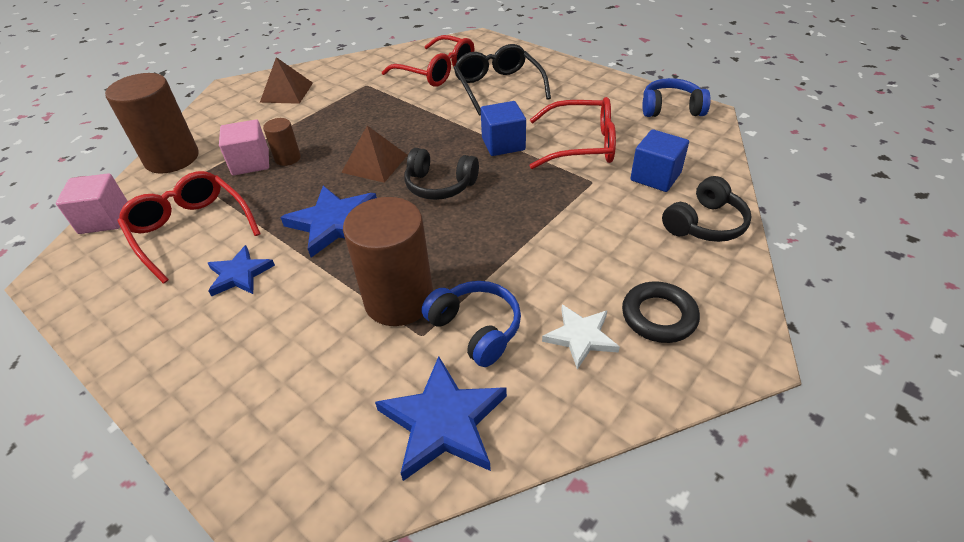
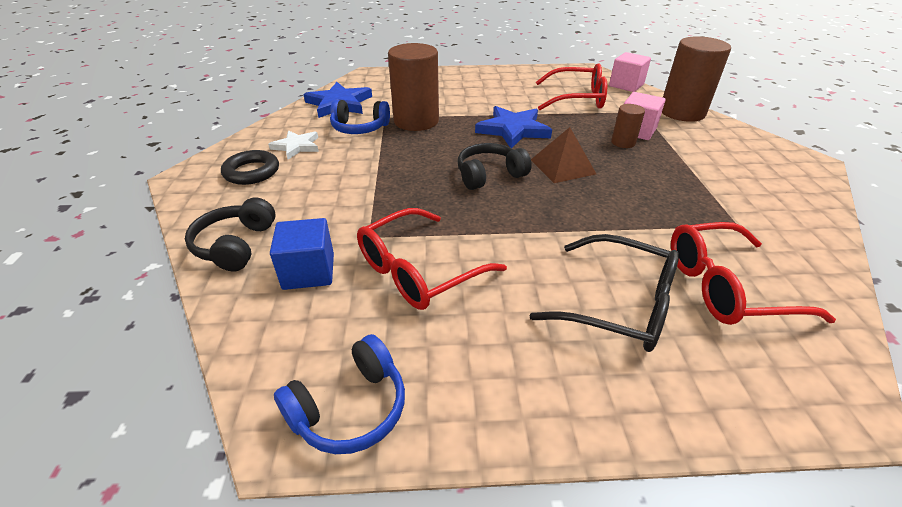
camera: 135 degrees right, 5 degrees down
blue star [208,245,275,297] -> none
brown pyramid [260,57,313,104] -> none
blue cube [481,101,526,156] -> none

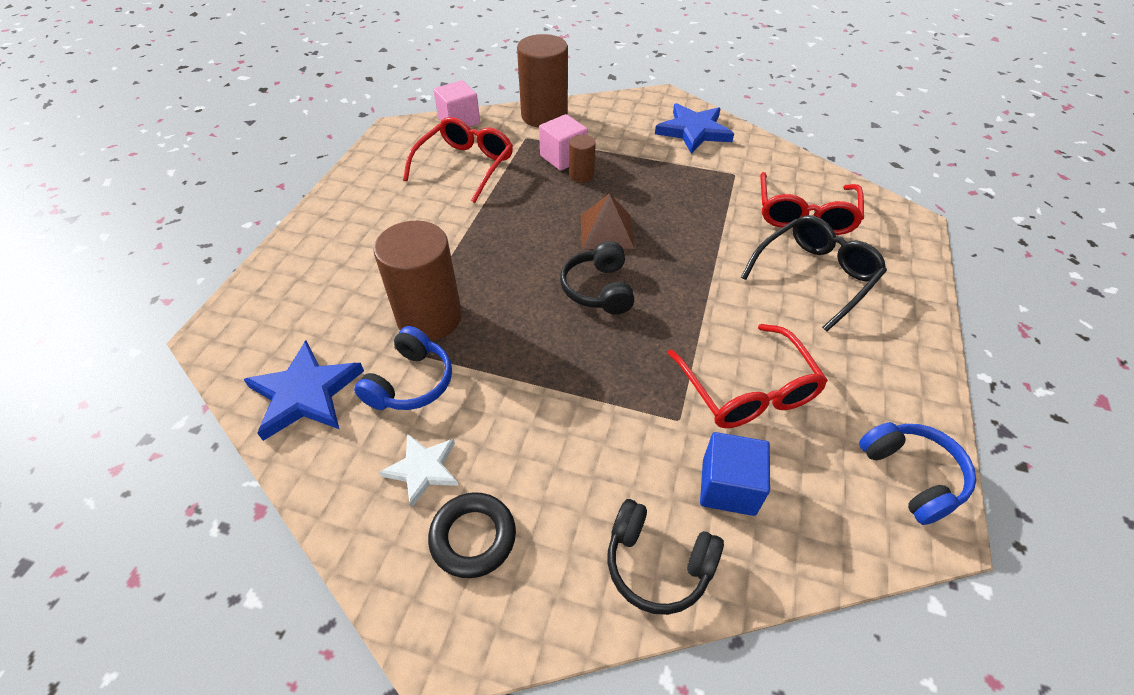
camera: 70 degrees left, 10 degrees up
blue star [475,106,552,148] -> blue star moved to [655,103,734,154]

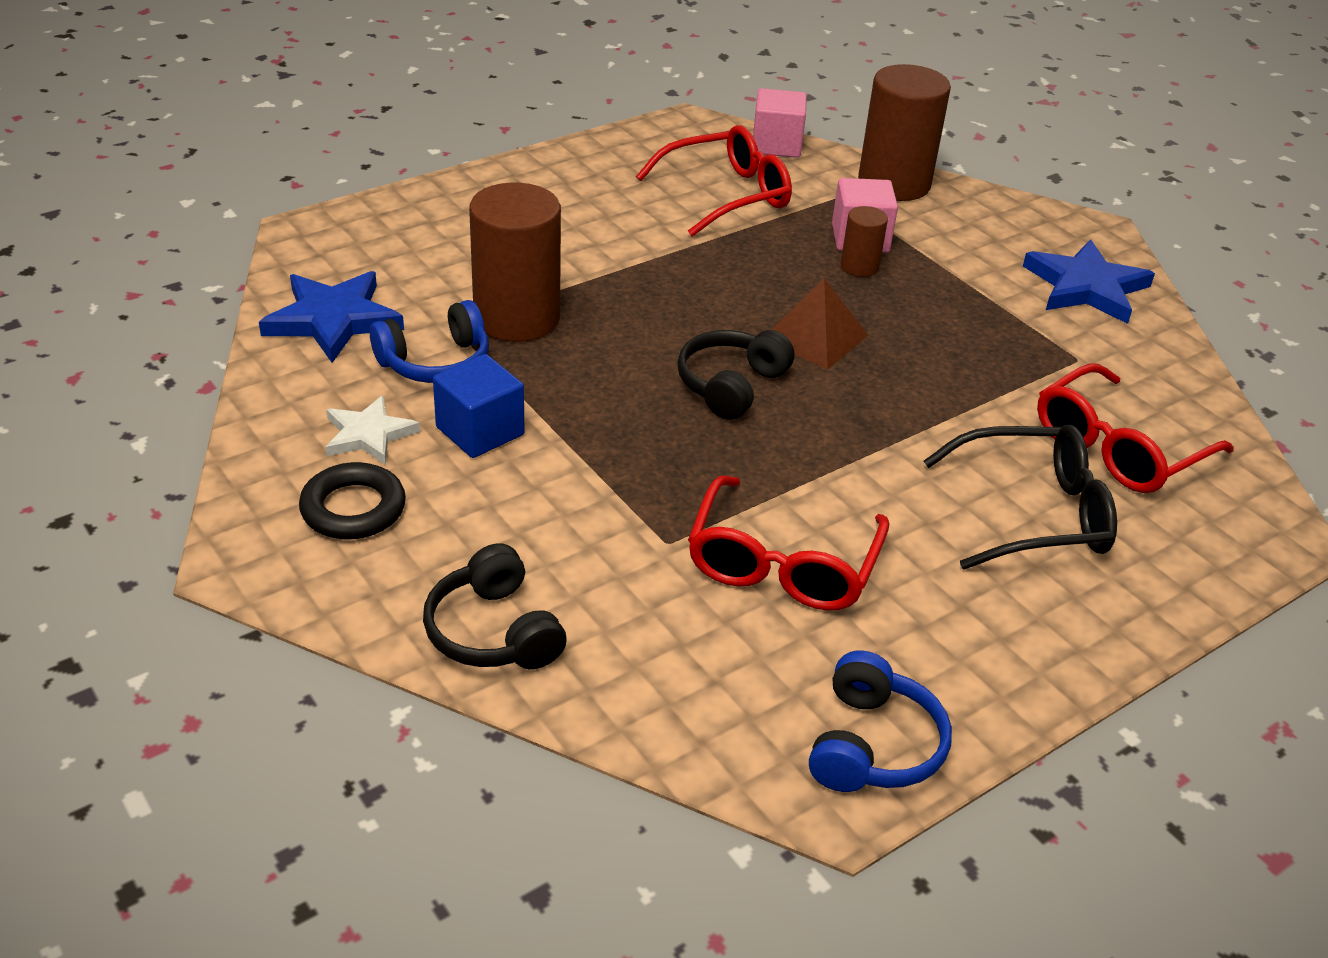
camera: 35 degrees right, 10 degrees down
blue cube [700,432,770,516] -> blue cube moved to [433,354,524,458]

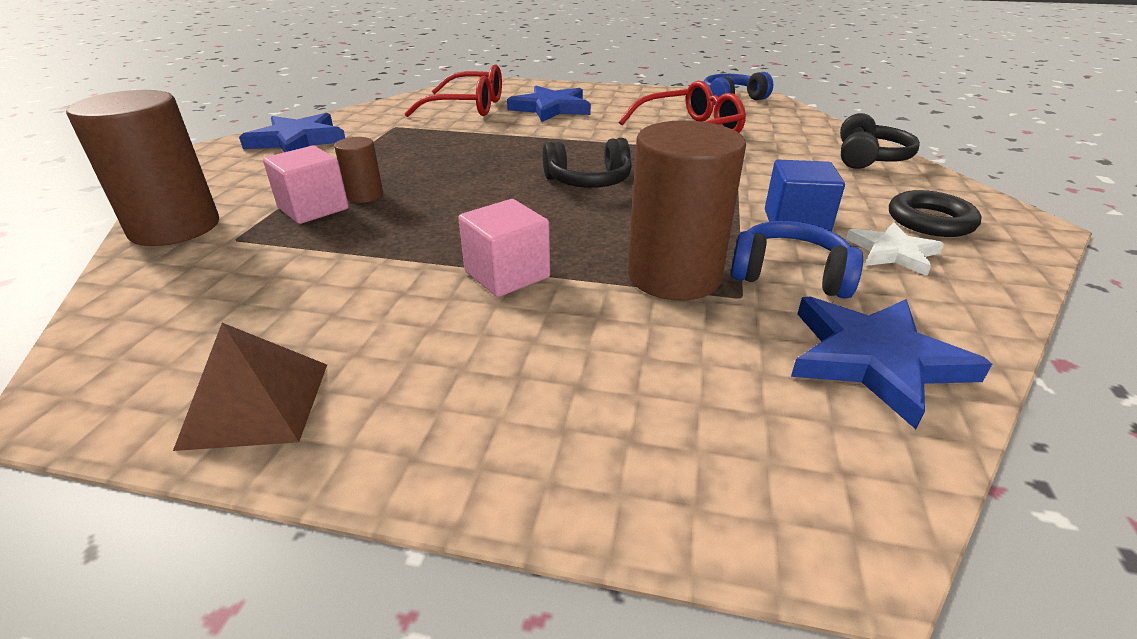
camera: 130 degrees left, 5 degrees down
red glasses [636,125,792,237] -> none
pink cube [753,88,807,158] -> pink cube moved to [458,199,550,297]
brown pyramid [772,278,868,370] -> brown pyramid moved to [173,323,327,451]
black glasses [924,425,1117,570] -> blue star [507,86,591,122]

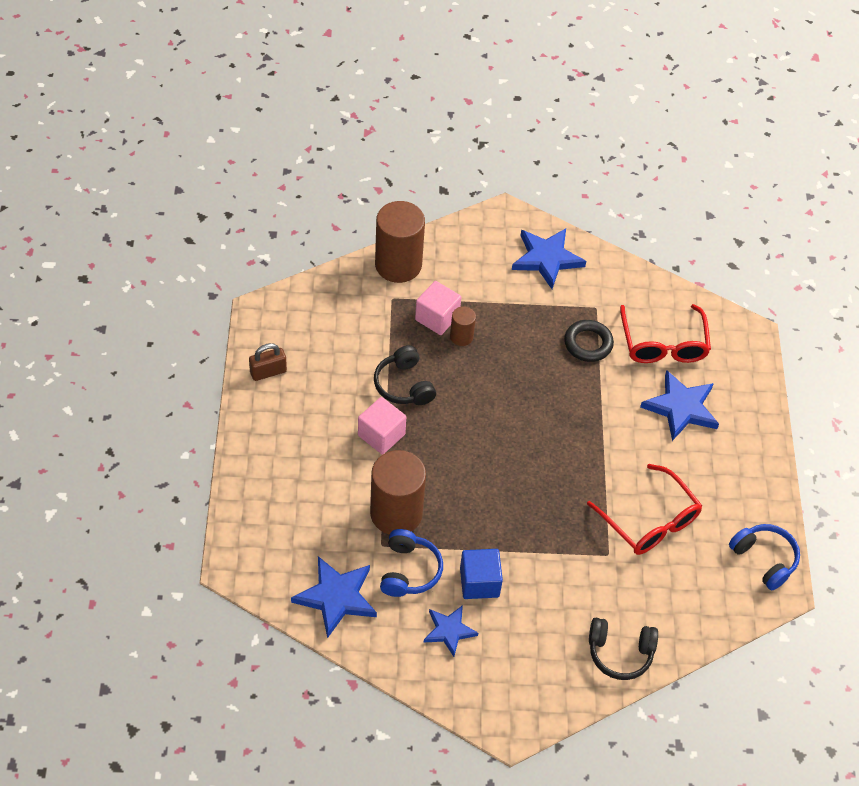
camera: 75 degrees right, 20 degrees up
brown pyramid [173,323,327,451] -> brown padlock [249,343,287,381]
black headphones [543,138,632,188] -> black headphones moved to [374,345,436,405]
white star [846,223,944,276] -> blue star [424,605,478,657]
black ring [889,190,982,237] -> black ring moved to [564,320,614,362]

